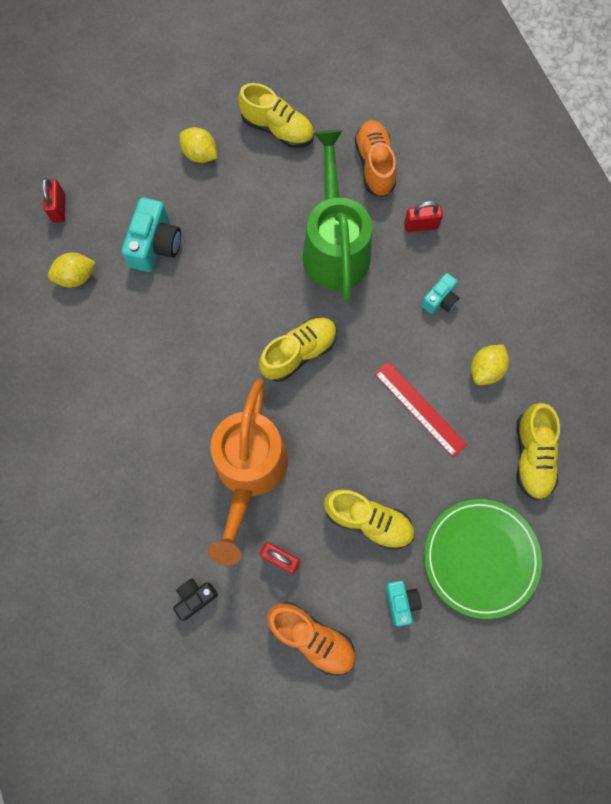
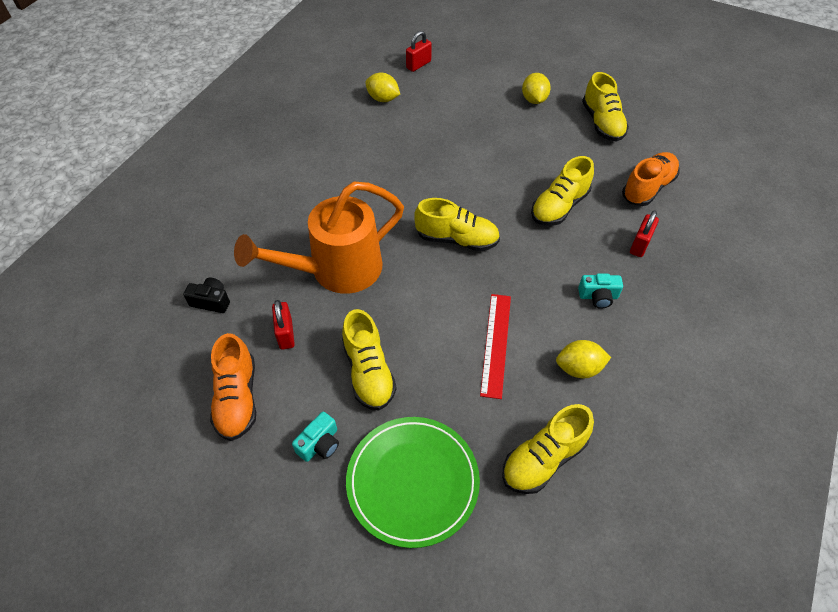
camera: 50 degrees right, 20 degrees down
turquoise camera [122,197,181,272] -> none
green watering can [303,130,372,301] -> yellow shoe [531,156,594,226]
red padlock [404,201,443,232] -> red padlock turned 75 degrees clockwise [630,210,659,257]

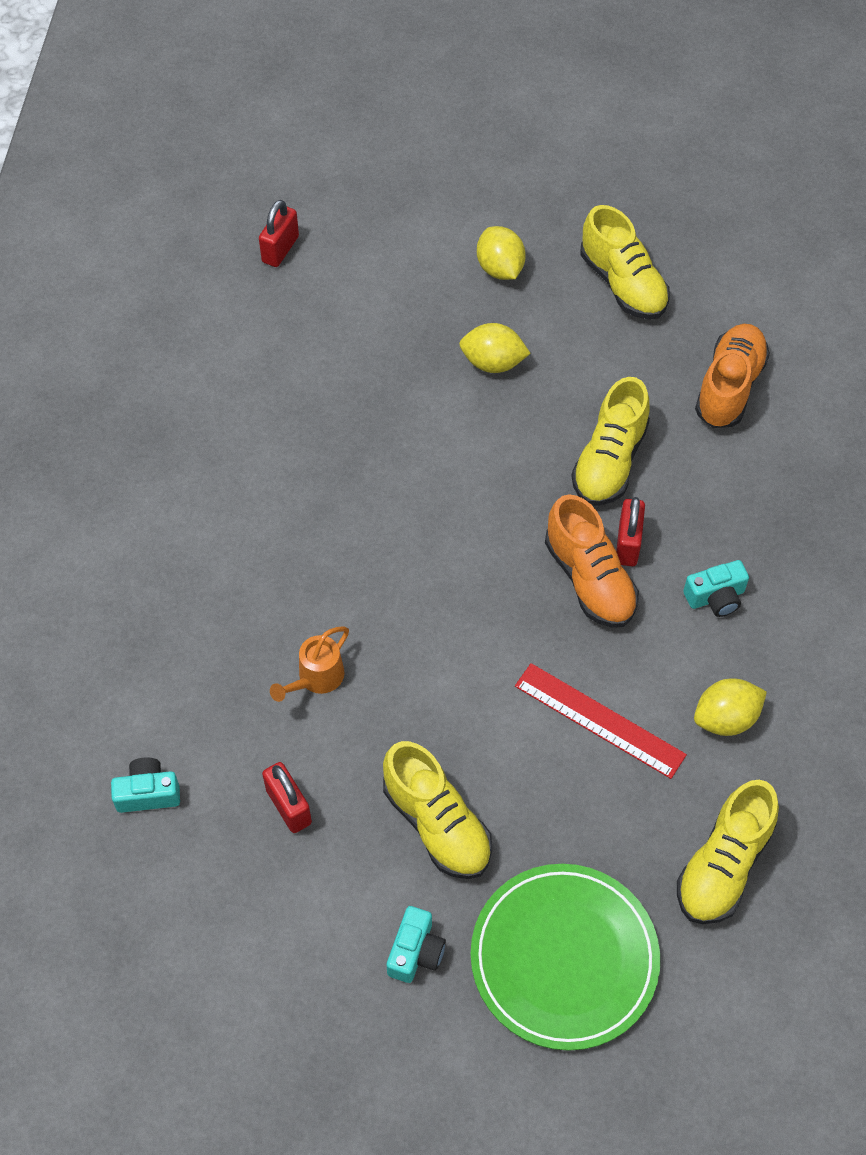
camera: 20 degrees left, 5 degrees up
black camera [183,277,230,313] -> turquoise camera [111,757,180,813]
orange shoe [210,333,256,441] -> orange shoe moved to [545,494,639,628]
orange watering can [234,181,404,294] -> orange watering can [270,626,349,702], size x0.40
yellow lemon [365,72,400,102] -> yellow lemon moved to [459,323,531,373]
yellow shoe [414,198,500,251] -> none
red ruler [480,294,511,399] -> red ruler turned 45 degrees counterclockwise [515,663,687,779]
red padlock [630,210,659,257] -> red padlock moved to [616,497,645,566]

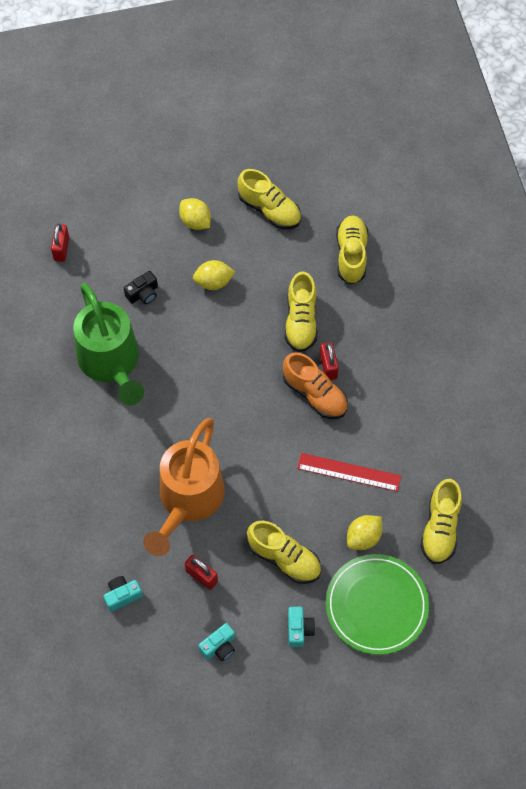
camera: 20 degrees left, 5 degrees up
orange watering can [270,626,349,702] -> orange watering can [143,418,225,556], size x2.48
turquoise camera [683,560,749,617] -> turquoise camera moved to [198,623,235,661]
yellow lemon [694,678,767,736] -> yellow lemon moved to [347,515,382,550]
orange shoe [695,324,770,428] -> yellow shoe [336,215,368,284]
none -> green watering can [73,283,144,405]
none -> black camera [124,271,158,304]

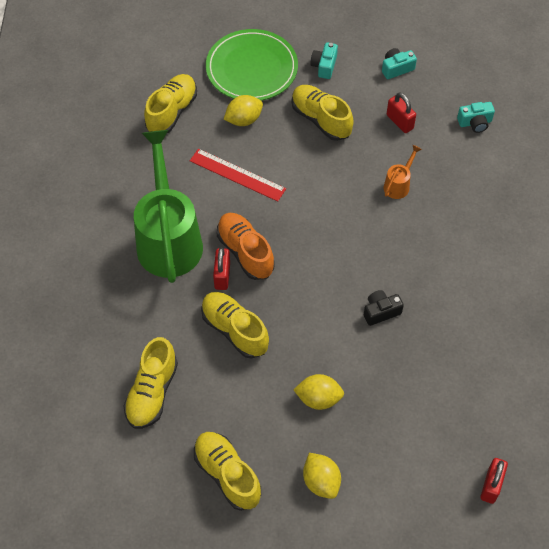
camera: 165 degrees left, 5 degrees down
green watering can [73,283,144,405] -> green watering can moved to [134,130,203,283]
black camera [124,271,158,304] -> black camera moved to [364,290,404,326]
orange watering can [143,418,225,556] -> orange watering can [384,145,422,199], size x0.40
yellow shoe [285,271,318,352] -> yellow shoe turned 60 degrees counterclockwise [201,292,269,359]

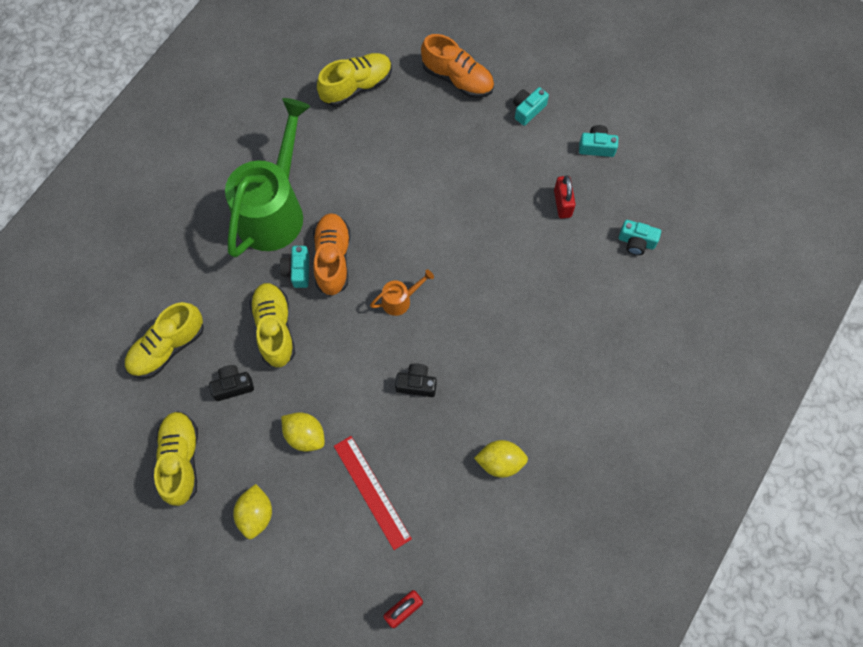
camera: 30 degrees right, 10 degrees up
red ruler [190,149,286,202] -> red ruler moved to [334,436,412,550]
green plate [206,29,298,101] -> orange shoe [421,34,494,98]
red padlock [213,247,230,290] -> turquoise camera [280,246,309,288]
yellow lemon [224,95,263,126] -> yellow lemon moved to [474,440,528,478]
yellow shoe [292,85,354,141] -> none
orange watering can [384,145,422,199] -> orange watering can moved to [370,269,434,316]
none -> black camera [209,365,254,401]

